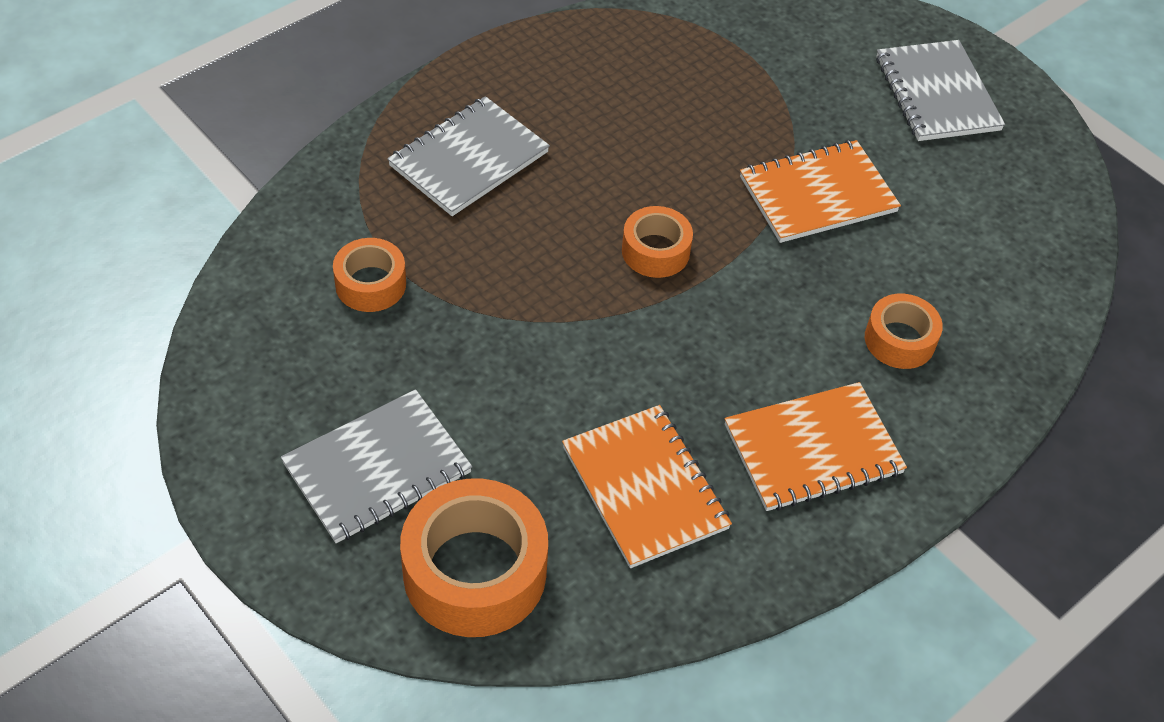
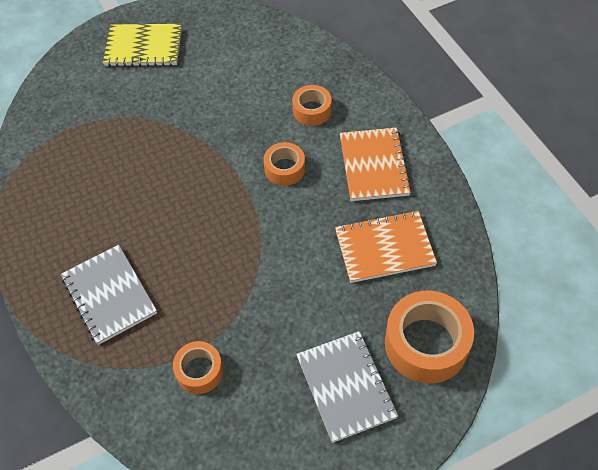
camera: 70 degrees left, 5 degrees up
orange tape [622,206,693,278] -> orange tape moved to [264,142,305,186]
orange notebook [740,140,901,243] -> none
grey notebook [876,40,1005,141] -> yellow notebook [103,24,182,67]

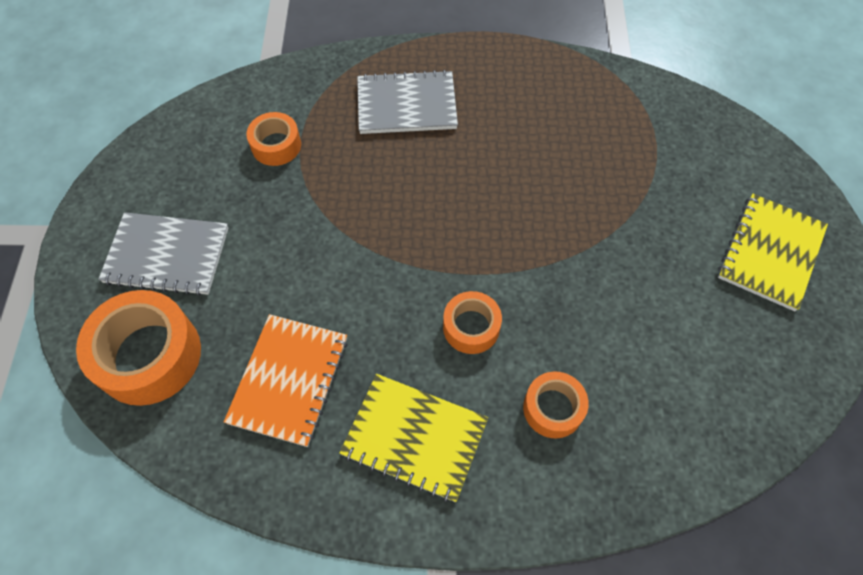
camera: 115 degrees right, 5 degrees up
orange notebook [340,127,412,201] -> yellow notebook [339,374,488,502]

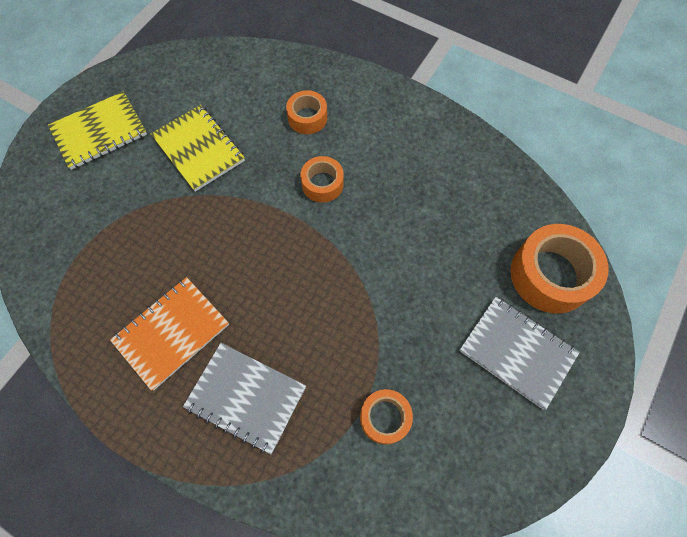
camera: 150 degrees left, 5 degrees up
orange notebook [224,314,348,447] -> orange notebook moved to [110,277,229,391]
yellow notebook [339,374,488,502] -> yellow notebook moved to [151,105,245,192]

